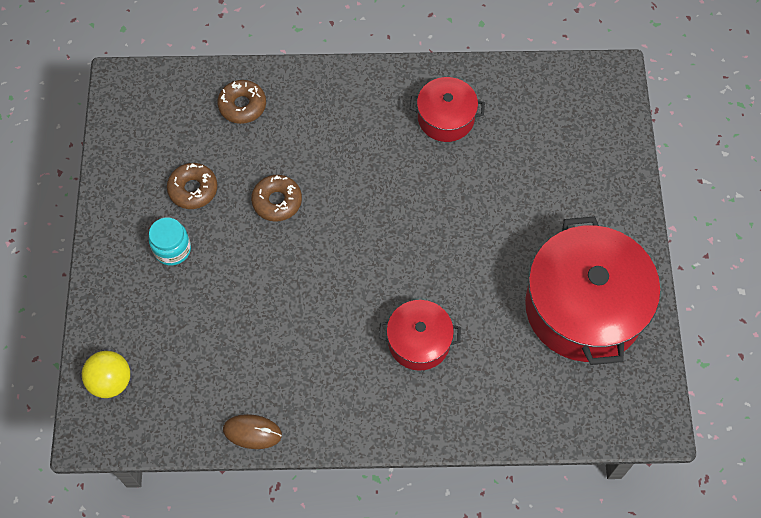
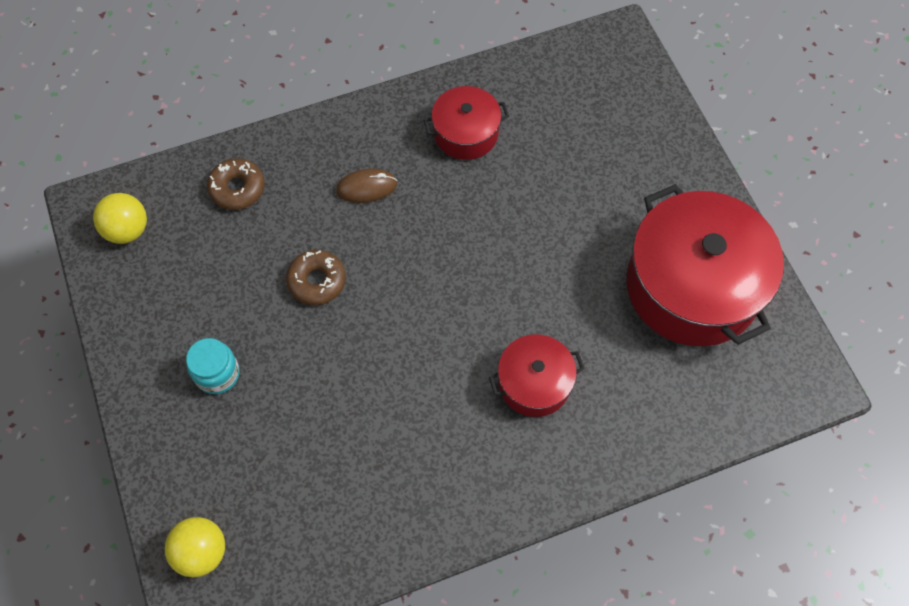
camera: 20 degrees left, 0 degrees up
brown donut [167,163,217,209] -> none
brown mouse [223,414,282,449] -> brown mouse moved to [336,169,397,203]
none -> yellow ball [93,193,147,244]

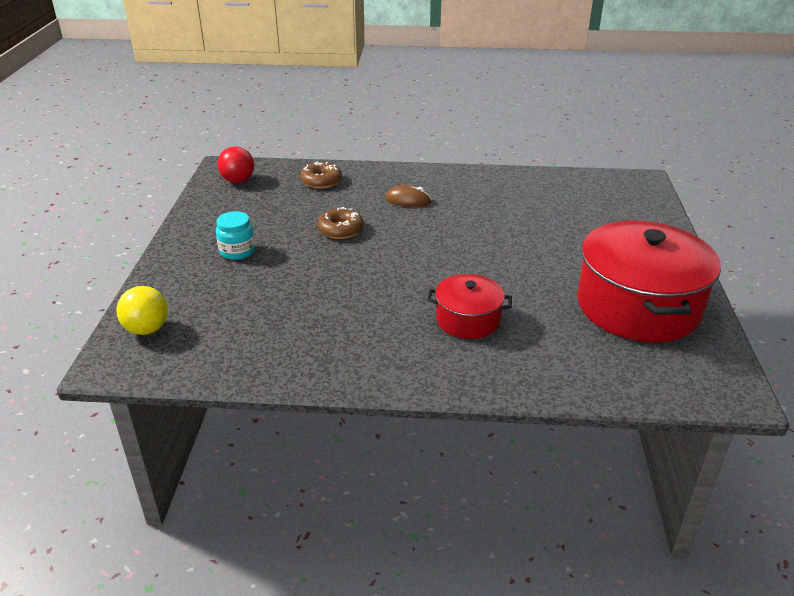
camera: 25 degrees right, 30 degrees down
yellow ball [93,193,147,244] -> red ball [217,146,254,183]
red pot [424,86,509,160] -> none

